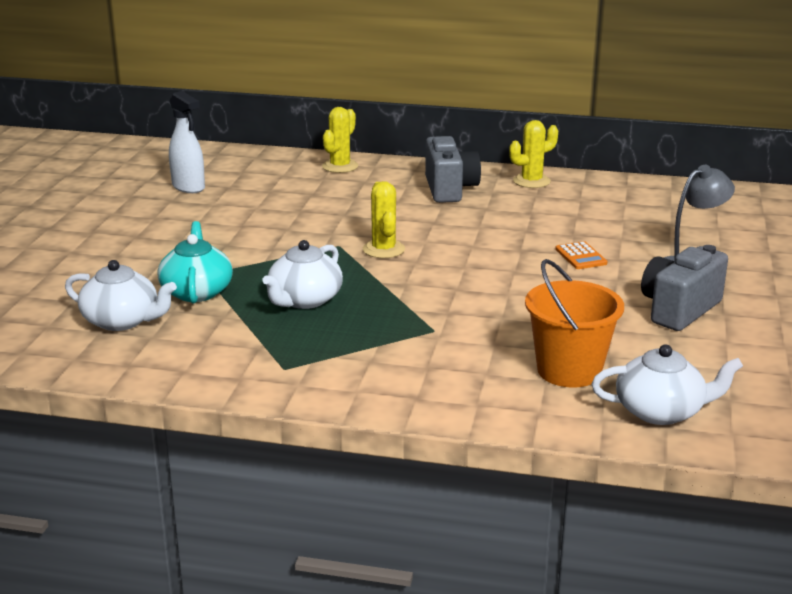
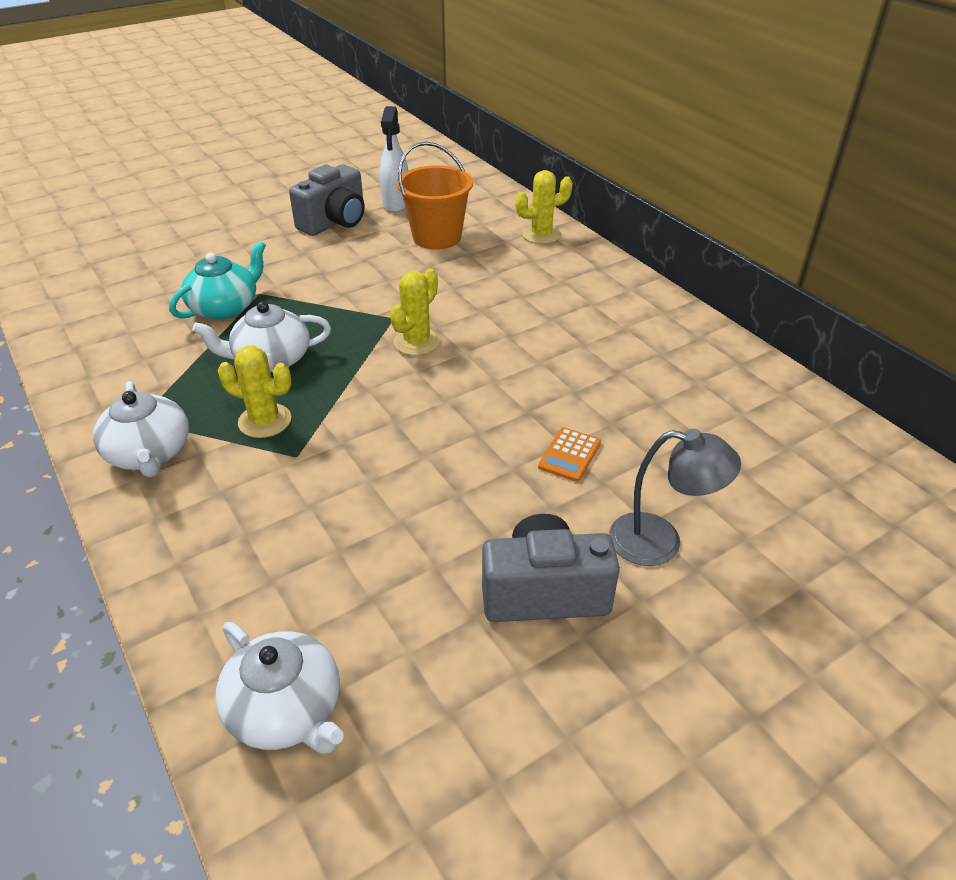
camera: 45 degrees right, 15 degrees up
white teapot [65,260,177,331] -> white teapot moved to [93,381,189,477]
grey camera [425,136,481,203] -> grey camera moved to [289,164,365,236]
yellow cactus [509,120,558,188] -> yellow cactus moved to [218,346,291,438]
orange bucket [525,259,624,387] -> orange bucket moved to [397,142,473,250]

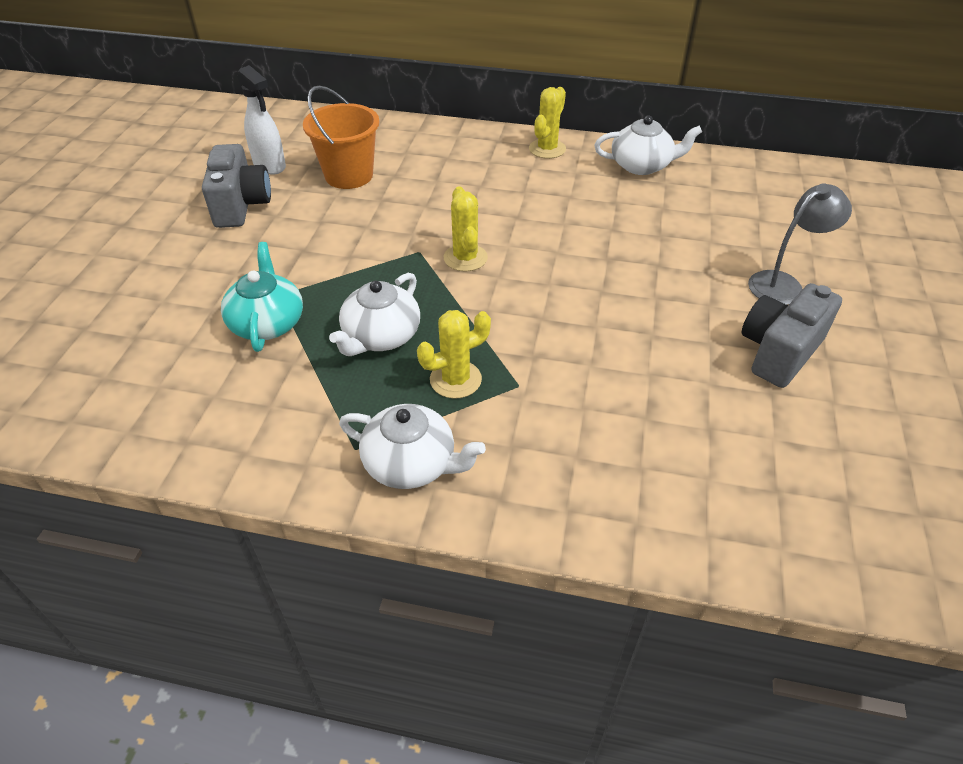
camera: 45 degrees left, 5 degrees up
white teapot [216,622,344,754] -> white teapot moved to [594,115,702,175]
yellow cactus [515,170,573,244] -> yellow cactus moved to [529,87,566,159]
orange calculator [538,427,601,482] -> none

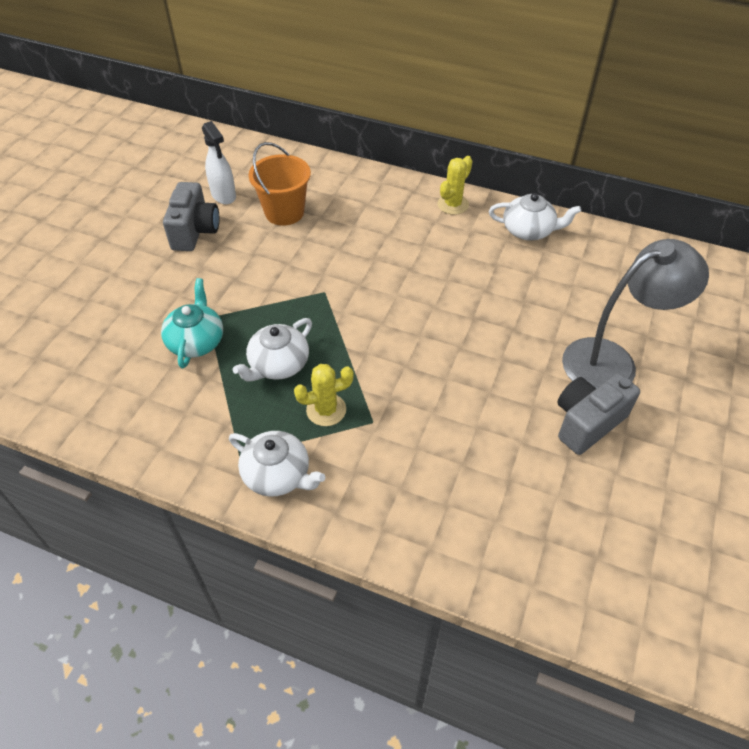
camera: 10 degrees right, 5 degrees up
yellow cactus [444,186,488,272] -> none
grey lamp [748,183,852,305] -> grey lamp [562,239,709,389], size x1.65

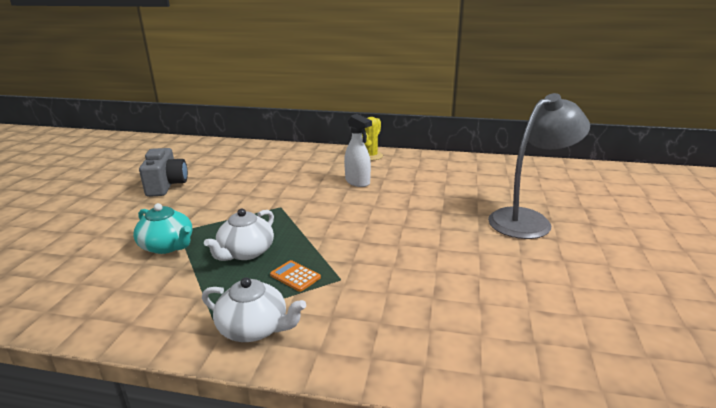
camera: 10 degrees left, 25 degrees down
turquoise teapot [161,278,223,368] -> turquoise teapot turned 135 degrees clockwise [133,203,192,254]
white spray bottle [202,121,236,205] -> white spray bottle moved to [344,114,372,187]
orange bucket [248,142,311,226] -> none
yellow cactus [294,364,354,426] -> orange calculator [270,260,321,292]
white teapot [489,193,581,241] -> none
grey camera [557,373,640,455] -> none

